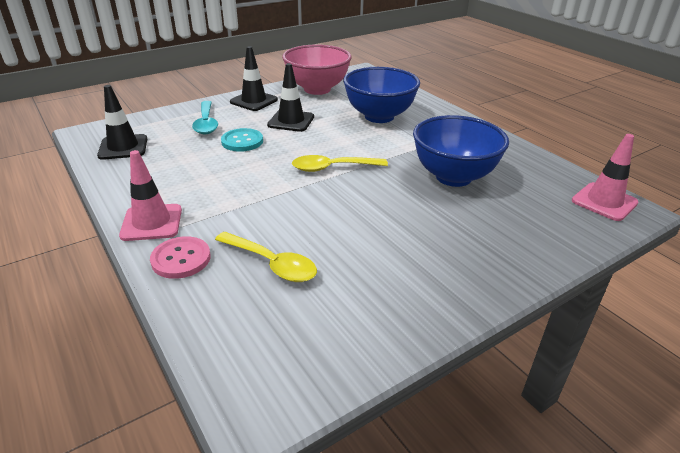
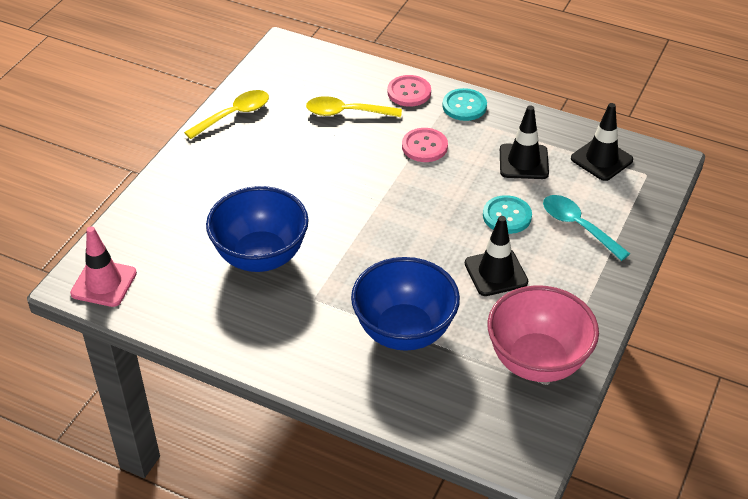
camera: 150 degrees right, 10 degrees up
pink traffic cone [119,150,182,241] -> turquoise button [442,88,487,121]
black traffic cone [230,46,278,111] -> black traffic cone moved to [500,105,549,179]
yellow spoon [292,155,388,172] -> yellow spoon moved to [184,90,269,139]
none -> pink button [402,128,448,162]

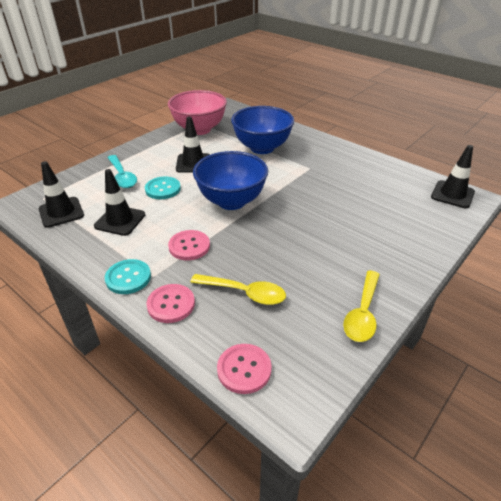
camera: 165 degrees left, 5 degrees down
pink traffic cone [70,226,137,307] -> black traffic cone [431,145,475,208]
yellow spoon [184,90,269,139] -> yellow spoon turned 45 degrees counterclockwise [343,270,380,342]
blue bowl [206,186,309,272] -> blue bowl moved to [193,151,268,210]
none -> pink button [217,344,272,394]

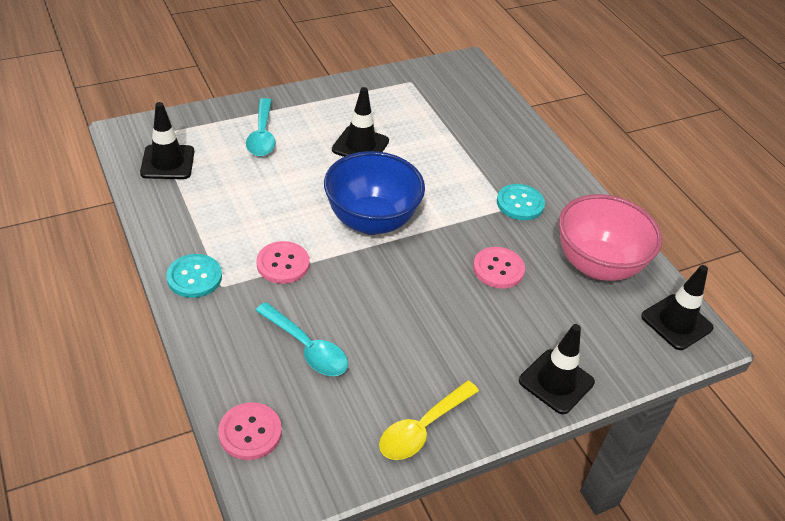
camera: 20 degrees right, 5 degrees up
black traffic cone [94,169,145,236] -> black traffic cone moved to [519,324,595,414]
turquoise button [145,176,181,199] -> turquoise button moved to [497,184,545,220]
pink button [146,284,195,323] -> pink button moved to [473,247,525,288]
pink bowl [168,90,227,135] -> pink bowl moved to [559,194,662,281]
yellow spoon [190,274,286,305] -> turquoise spoon [255,302,348,376]
blue bowl [231,106,294,154] -> none

